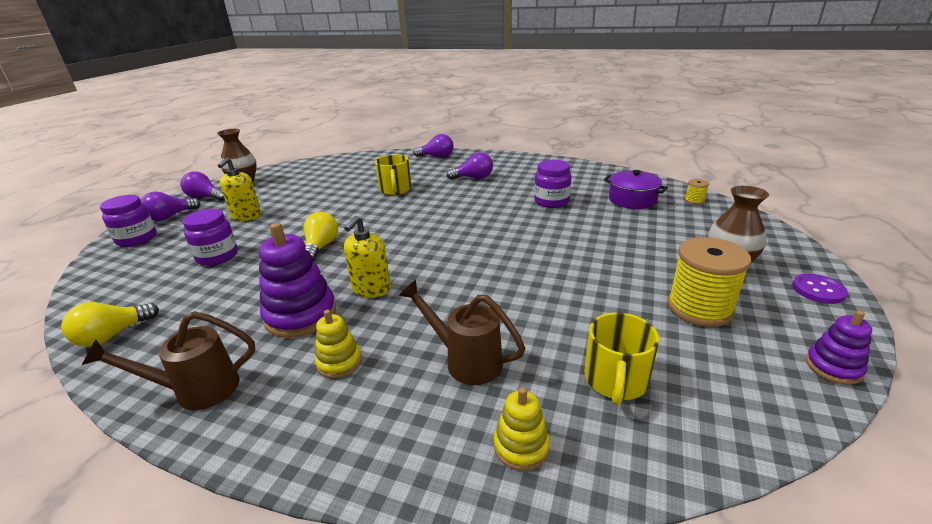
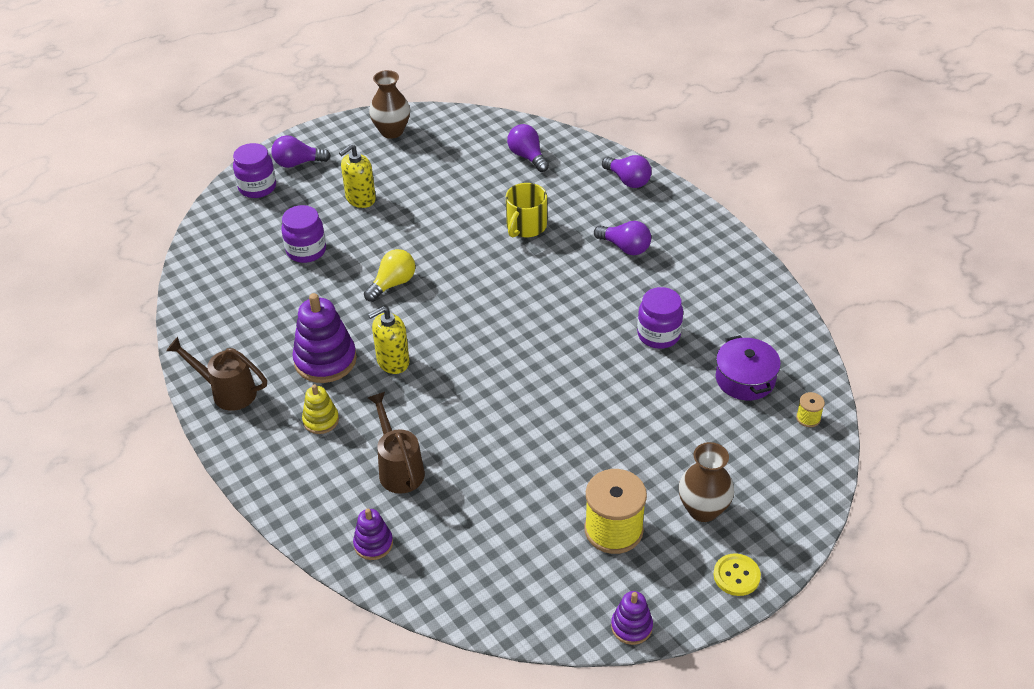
camera: 35 degrees right, 15 degrees up
yellow light bulb [61,302,159,347] -> none
purple light bulb [180,171,225,201] -> purple light bulb moved to [507,124,549,172]
yellow stacking toy [494,387,550,471] -> purple stacking toy [353,509,393,560]
yellow mug [585,312,659,405] -> none
purple button [792,274,848,304] -> yellow button [713,553,761,596]

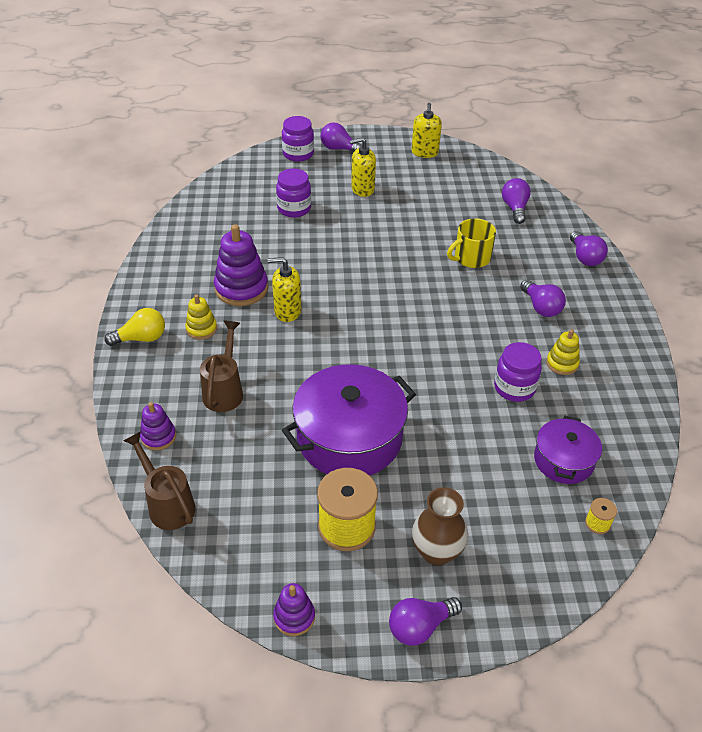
camera: 30 degrees right, 0 degrees up
brown watering can [166,337,267,411] -> brown watering can moved to [123,431,195,530]
yellow light bulb [364,249,415,302] -> yellow light bulb moved to [104,308,165,346]
brown vase [369,70,410,139] -> yellow soap dispenser [412,103,442,158]
yellow button [713,553,761,596] -> purple light bulb [389,597,462,646]
none -> purple pot [282,364,416,476]
none -> yellow stacking toy [546,329,580,375]

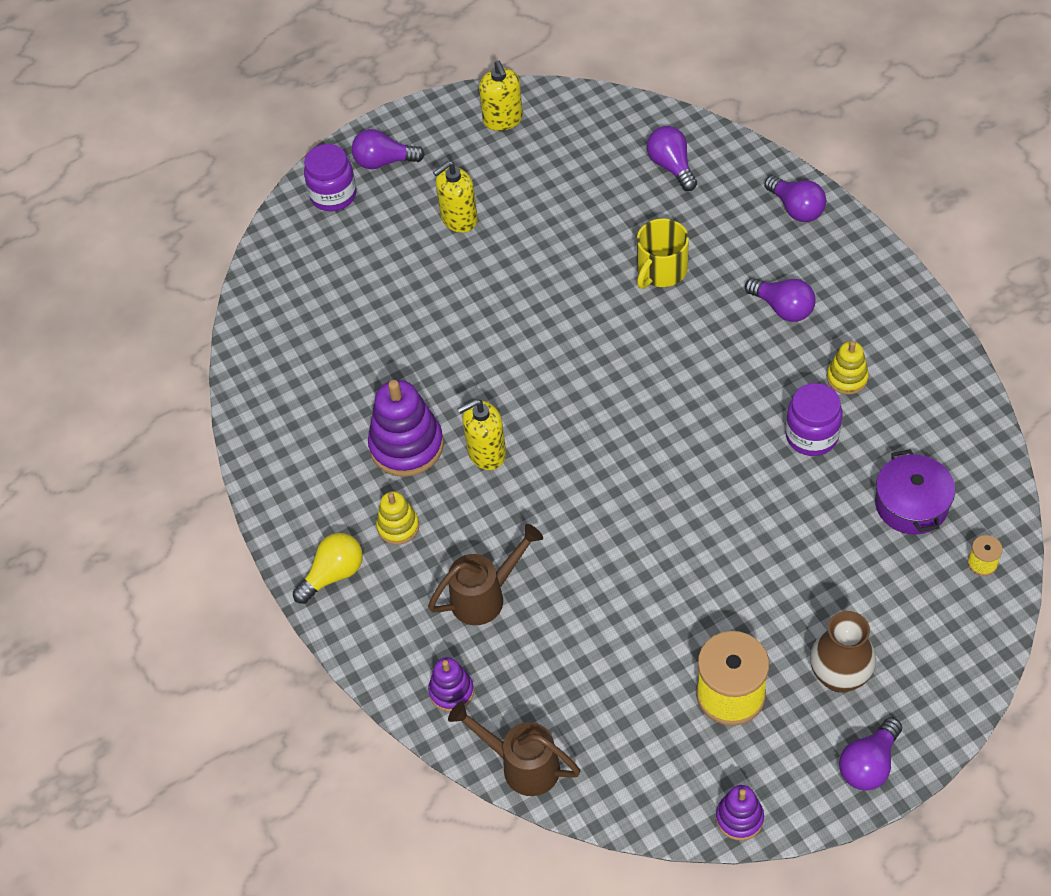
camera: 20 degrees left, 10 degrees up
brown watering can [200,321,243,412] -> brown watering can turned 75 degrees clockwise [428,524,543,625]
purple jar [276,168,311,218] -> none
purple pot [282,364,416,476] -> none

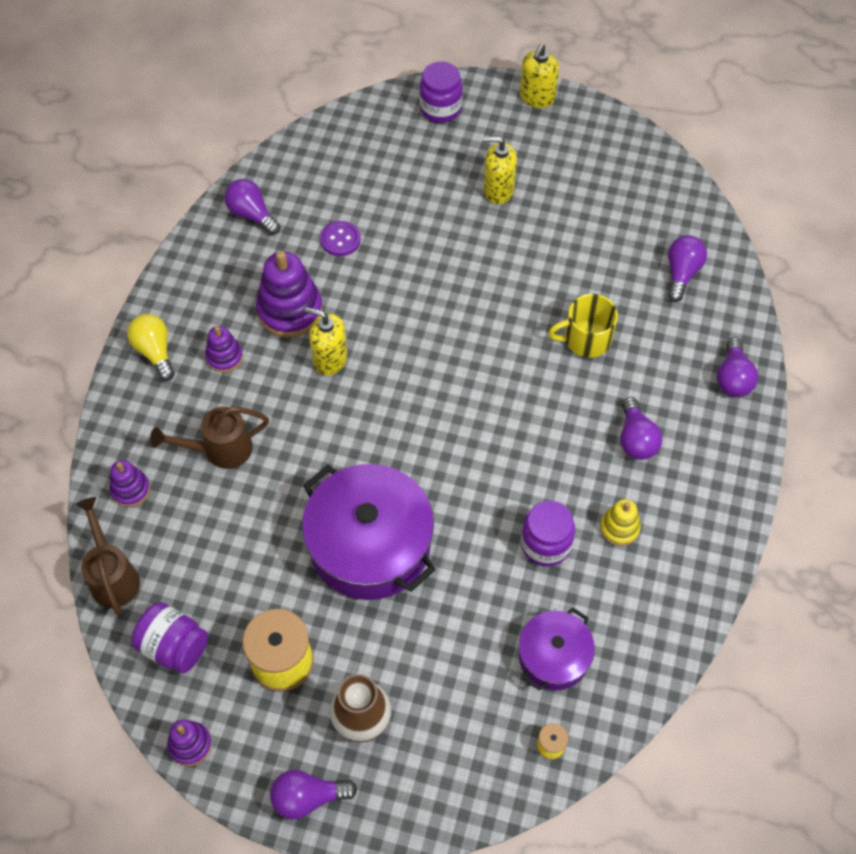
camera: 40 degrees right, 5 degrees up
yellow light bulb [293,533,363,604] -> yellow light bulb turned 120 degrees counterclockwise [127,314,175,381]
purple light bulb [352,129,425,169] -> purple light bulb moved to [224,179,280,235]
yellow stacking toy [376,491,419,545] -> purple stacking toy [205,326,243,373]
brown watering can [428,524,543,625] -> brown watering can turned 150 degrees clockwise [150,406,269,469]
yellow soap dispenser [479,61,523,131] -> yellow soap dispenser moved to [520,44,559,108]
none -> purple jar [131,602,208,673]
none -> purple pot [302,464,436,600]
none -> purple button [320,221,361,256]

